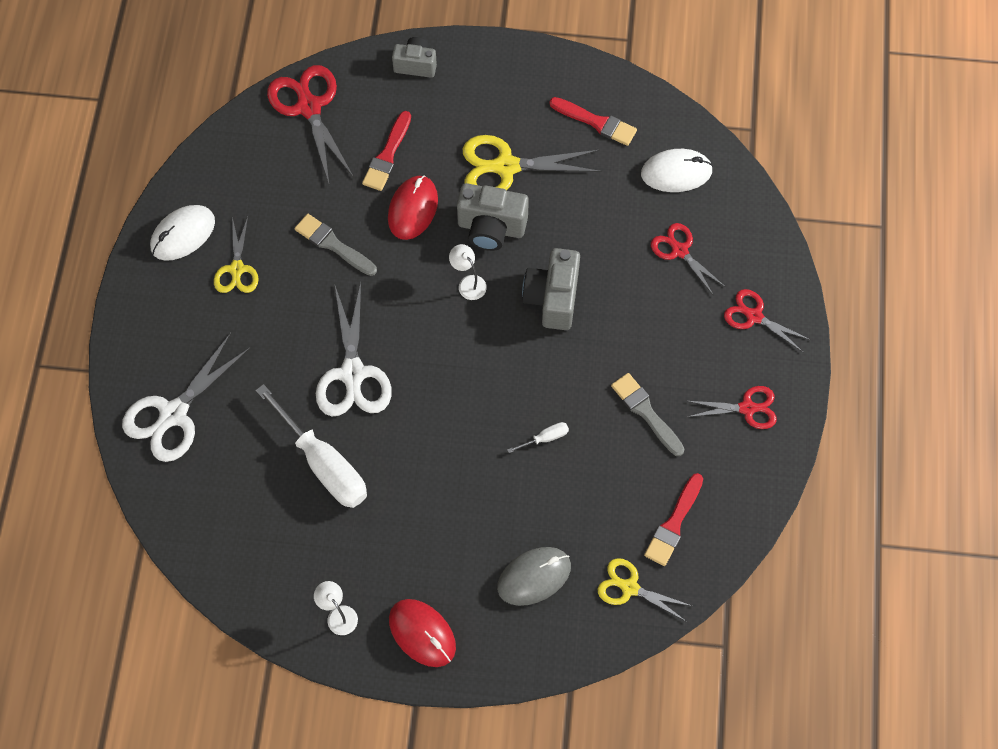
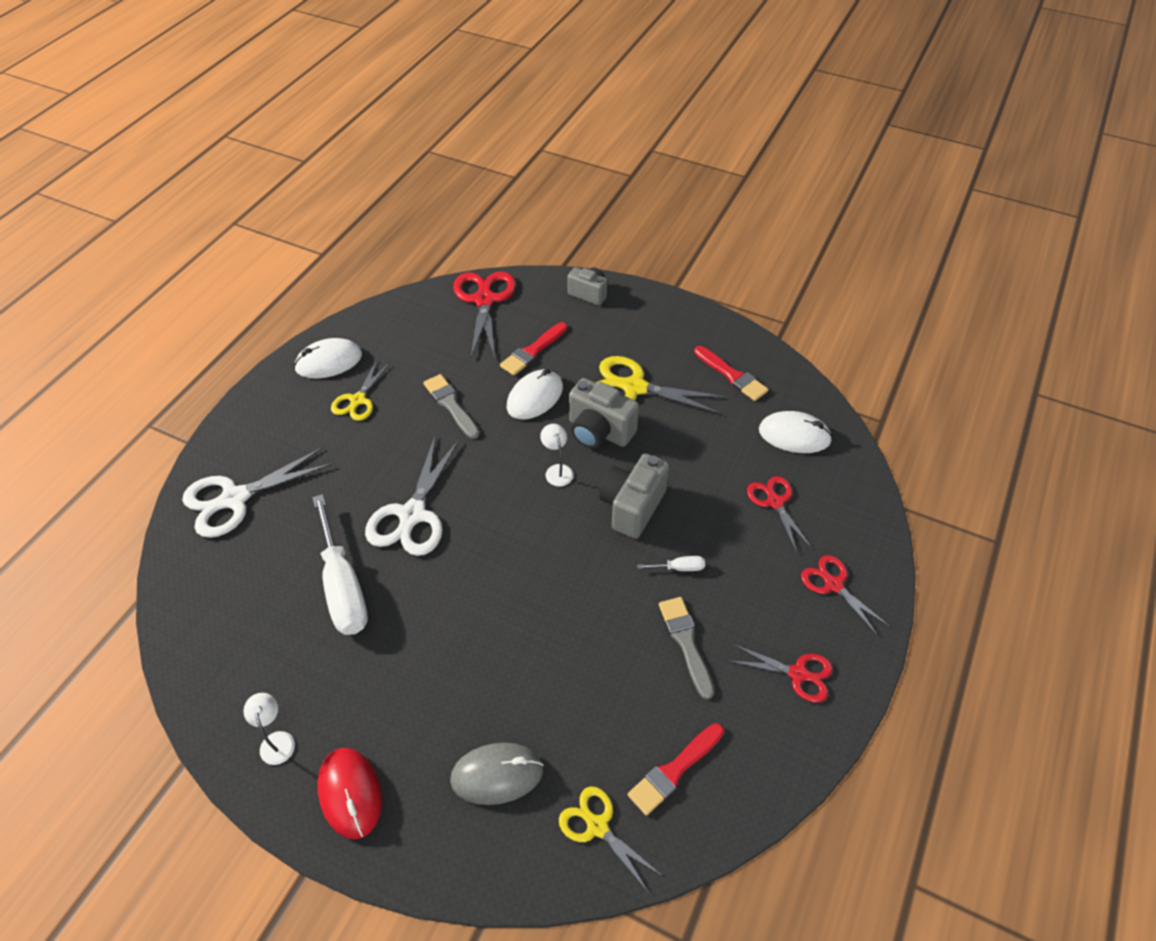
camera: 20 degrees right, 15 degrees down
red mouse [388,175,438,240] -> white mouse [507,369,563,420]
white screwdriver [507,422,569,453] -> white screwdriver moved to [637,556,705,571]

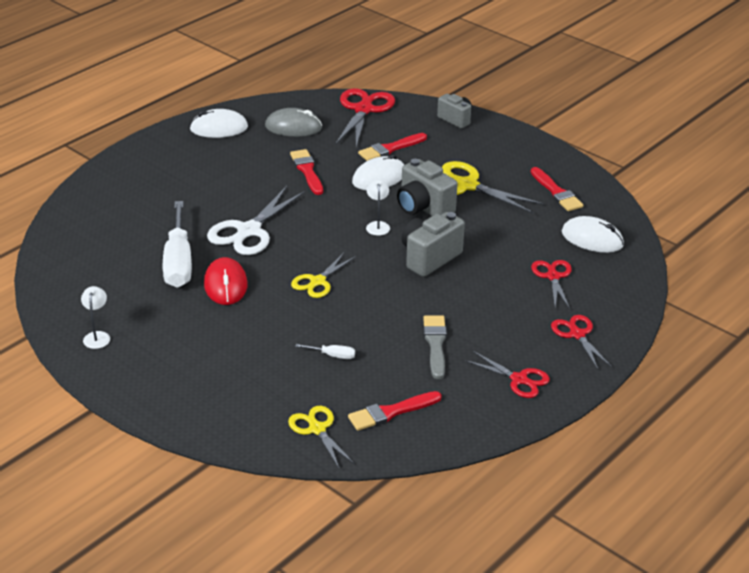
camera: 15 degrees right, 15 degrees down
white scissors [182,447,333,538] -> none
red mouse [317,747,382,839] -> red mouse moved to [204,257,248,305]
yellow scissors [331,360,390,421] -> yellow scissors moved to [291,253,356,298]
grey brush [423,374,480,439] -> red brush [290,149,323,195]
grey mouse [450,743,544,805] -> grey mouse moved to [265,108,322,137]
white screwdriver [637,556,705,571] -> white screwdriver moved to [295,344,355,359]

